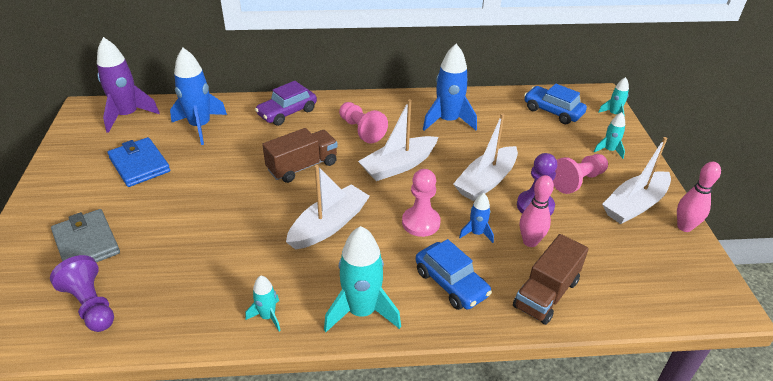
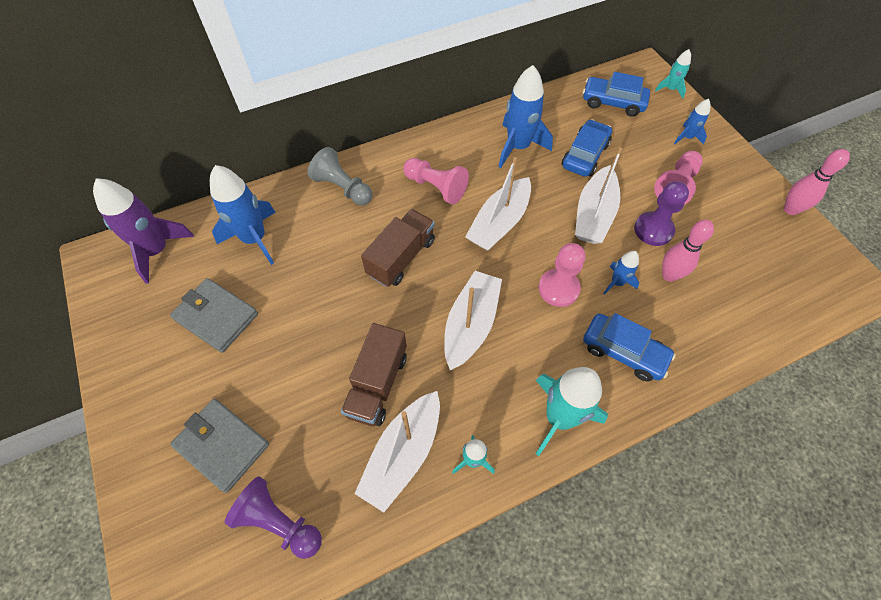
camera: 20 degrees left, 20 degrees up
blue wallet [108,137,170,187] -> grey wallet [170,278,258,353]
purple car [255,81,317,126] -> grey pawn [307,147,373,205]
brown truck [513,234,589,325] -> brown truck moved to [341,323,407,426]
turquoise rocket [594,112,625,159] -> blue rocket [674,99,711,144]
white boat [602,137,671,224] -> white boat moved to [354,391,440,513]
none -> blue car [562,119,612,177]

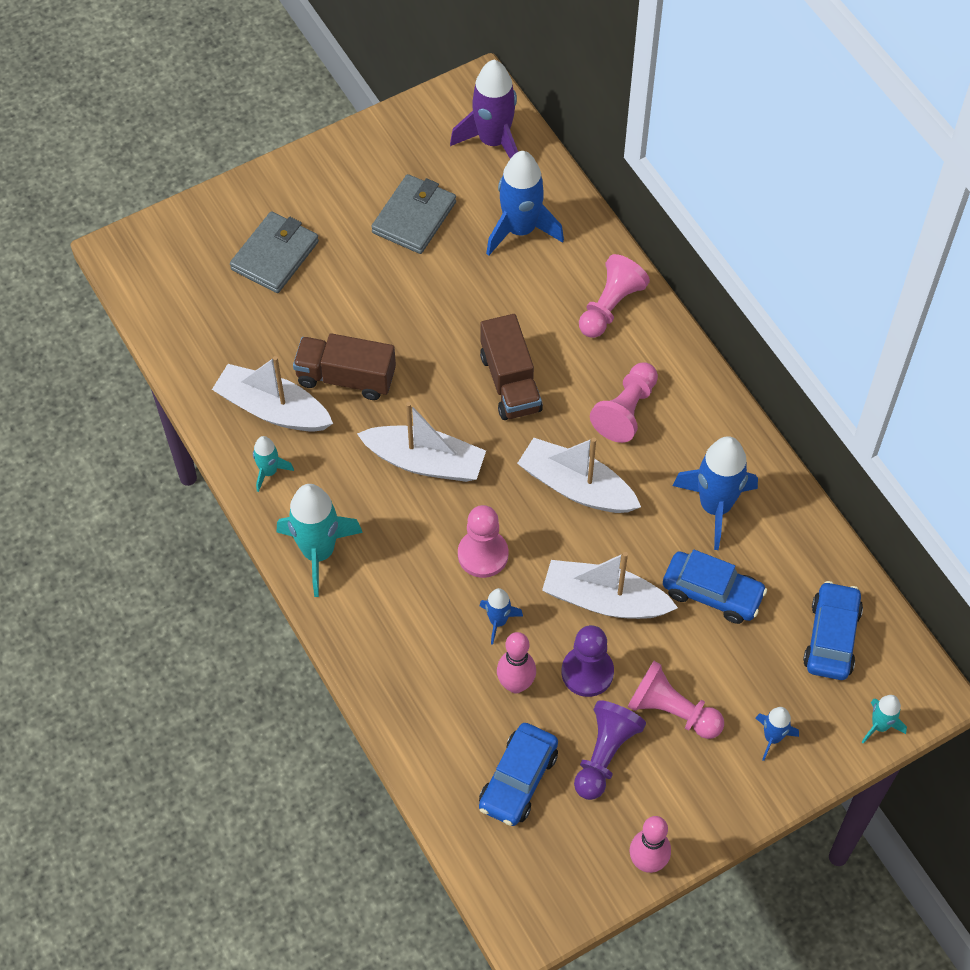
camera: 85 degrees right, 0 degrees up
purple pawn [224,476,322,559] -> purple pawn moved to [574,700,646,800]
grey pawn [307,147,373,205] -> pink pawn [579,254,650,338]
brown truck [361,209,435,287] -> brown truck turned 45 degrees clockwise [480,314,543,420]
blue car [583,313,676,382] -> blue car moved to [479,723,558,826]

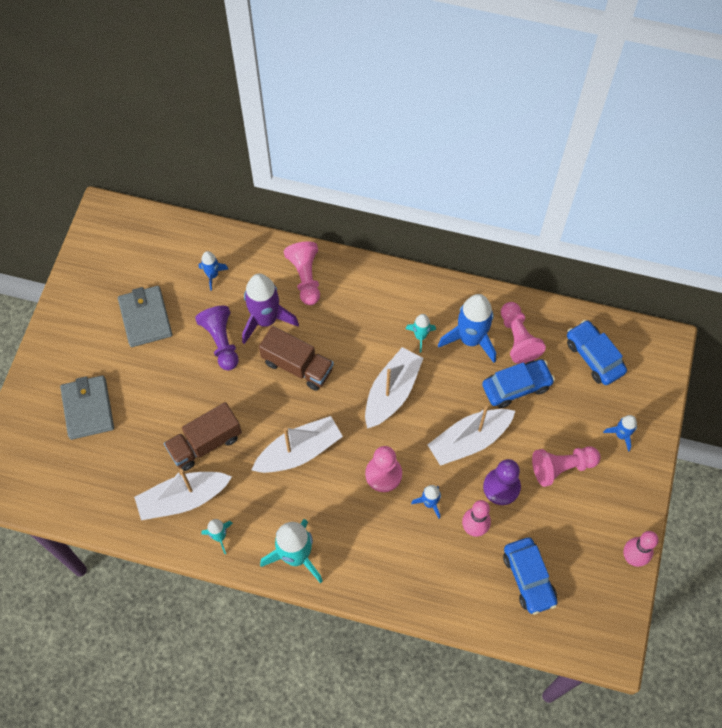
camera: 45 degrees left, 5 degrees up
purple rocket [450,60,518,159] -> purple rocket moved to [242,274,299,344]
blue rocket [486,151,564,256] -> blue rocket [199,251,228,291], size x0.51
white boat [517,437,641,513] -> white boat turned 135 degrees clockwise [365,347,423,429]
purple pawn [574,700,646,800] -> purple pawn moved to [195,306,239,370]
pink pawn [590,362,658,443] -> pink pawn moved to [501,302,546,364]
turquoise rocket [862,695,907,744] -> turquoise rocket moved to [406,314,436,353]

